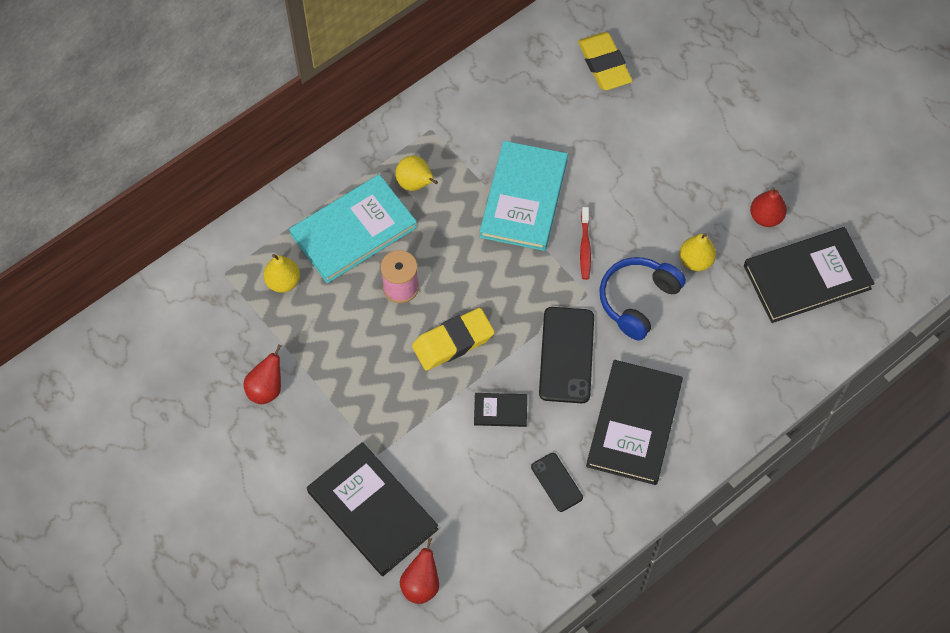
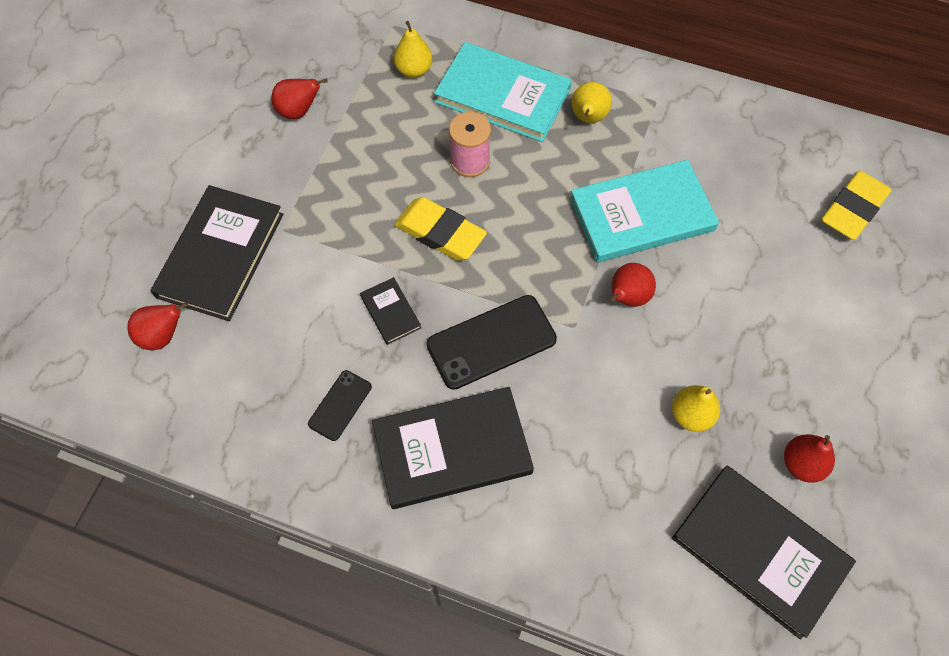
camera: 60 degrees right, 0 degrees up
red toothbrush [580,207,591,280] -> red pear [609,263,656,307]
blue headphones [599,257,686,341] -> none

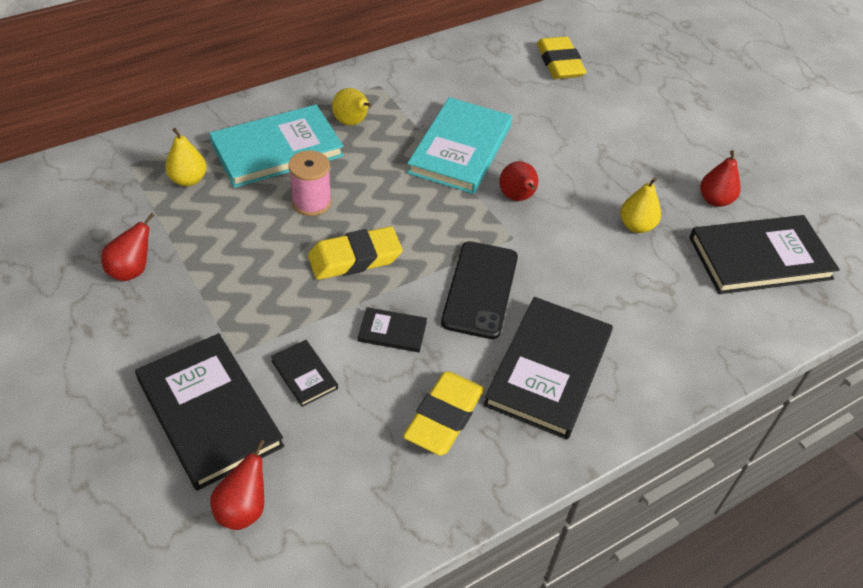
camera: 55 degrees left, 15 degrees down
black phone [308,370,372,441] -> yellow eraser [403,372,484,456]
none -> black book [271,340,338,407]

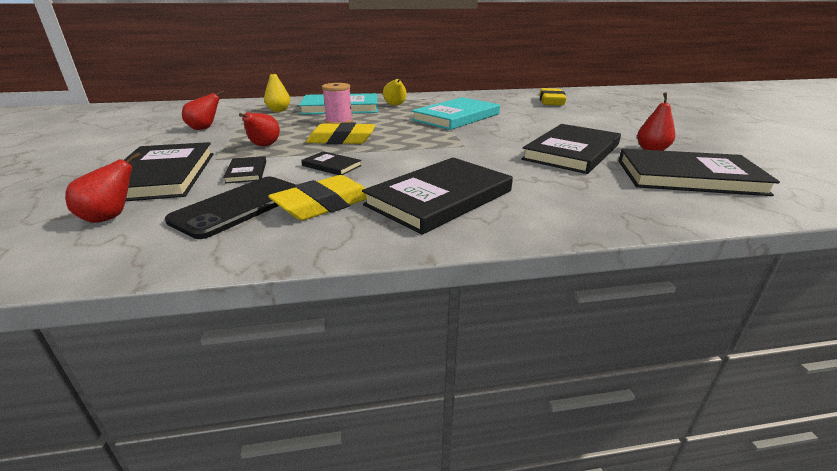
camera: 25 degrees right, 20 degrees down
black phone [441,241,518,339] -> black phone moved to [165,177,296,239]
red pear [499,161,538,201] -> red pear moved to [239,113,280,146]
yellow pear [620,178,661,233] -> black book [521,124,621,174]

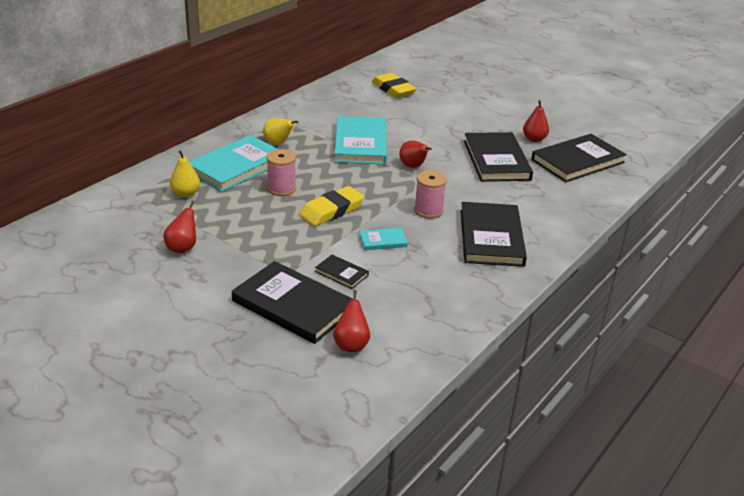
camera: 45 degrees left, 5 degrees up
black phone [165,177,296,239] -> none
red pear [239,113,280,146] -> red pear moved to [399,140,432,168]
yellow eraser [268,175,367,221] -> none
black book [301,151,362,175] -> turquoise book [359,228,408,250]
none -> pink spool [414,170,447,219]

